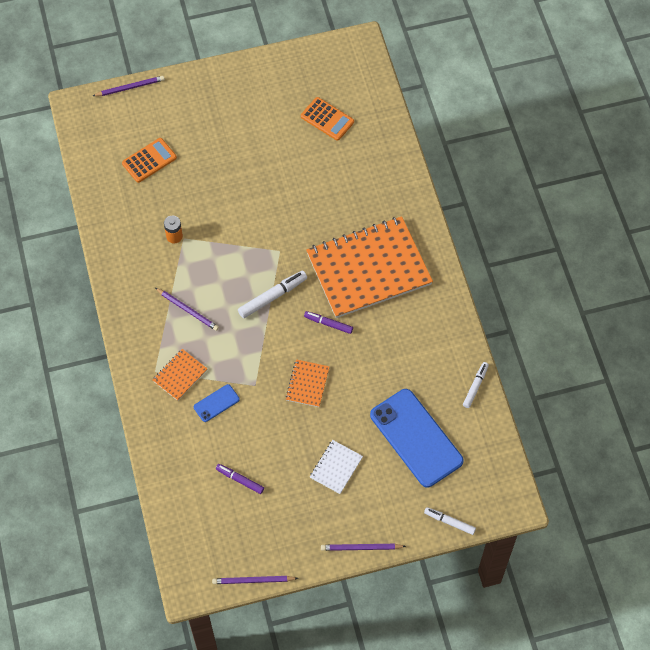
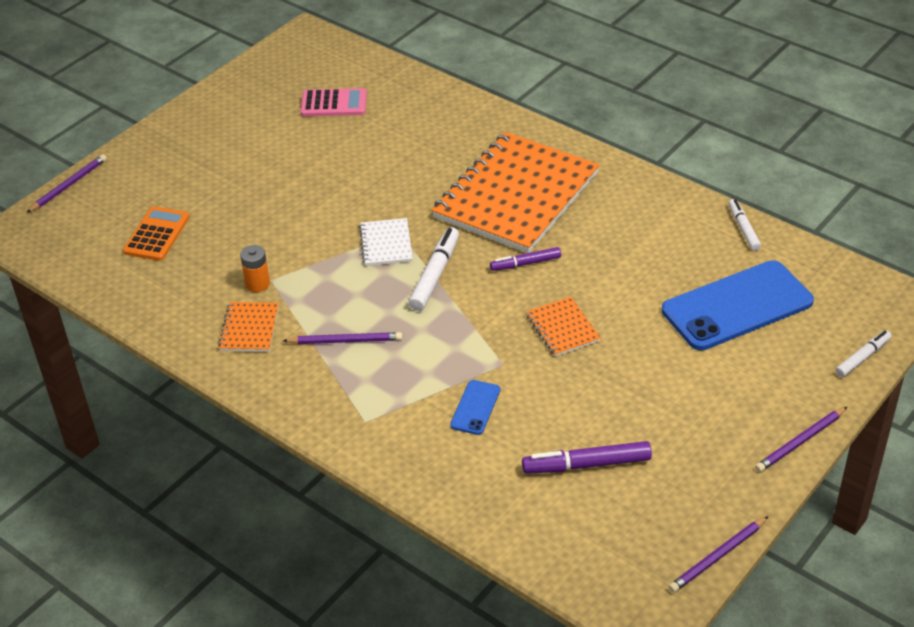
camera: 35 degrees left, 20 degrees down
orange notebook [152,349,208,401] -> orange notebook moved to [218,302,279,352]
purple marker [216,464,264,494] -> purple marker [522,441,652,474], size x1.55
orange calculator [301,97,354,141] -> pink calculator [301,88,367,117]
white notebook [310,440,363,494] -> white notebook moved to [359,218,413,266]
blue phone [370,389,463,487] -> blue phone turned 45 degrees counterclockwise [662,260,814,350]
white marker [424,507,476,535] -> white marker turned 150 degrees clockwise [835,330,891,377]

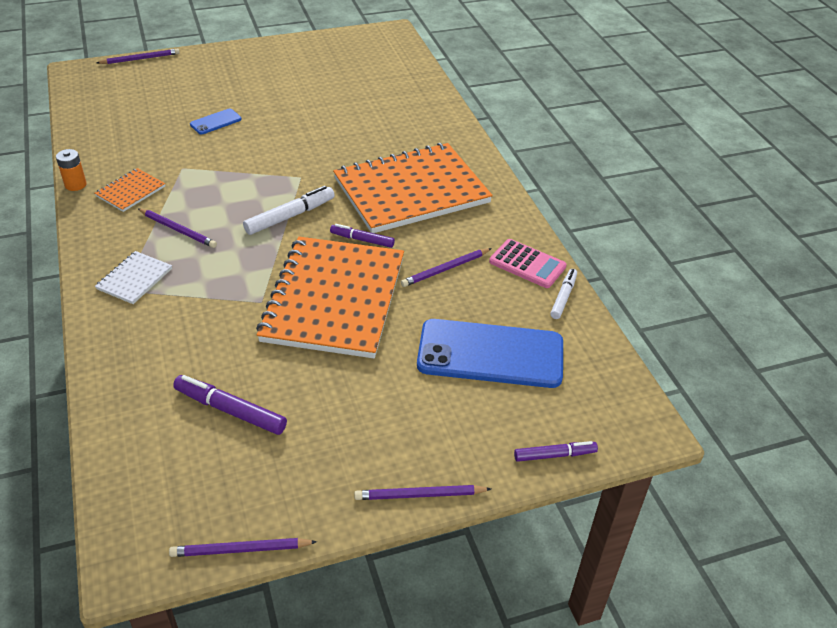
camera: 30 degrees right, 0 degrees up
orange calculator [123,206,190,261] -> none
orange battery [240,245,270,292] -> orange battery moved to [56,149,87,191]
pink calculator [301,88,367,117] -> pink calculator moved to [489,239,567,288]
white notebook [359,218,413,266] -> white notebook moved to [95,251,172,304]
blue phone [450,380,500,435] -> blue phone moved to [190,108,242,134]
orange notebook [526,297,601,357] -> orange notebook [256,237,404,358], size x2.40
white marker [835,330,891,377] -> purple marker [514,441,598,462]
none -> purple pencil [401,248,492,287]

